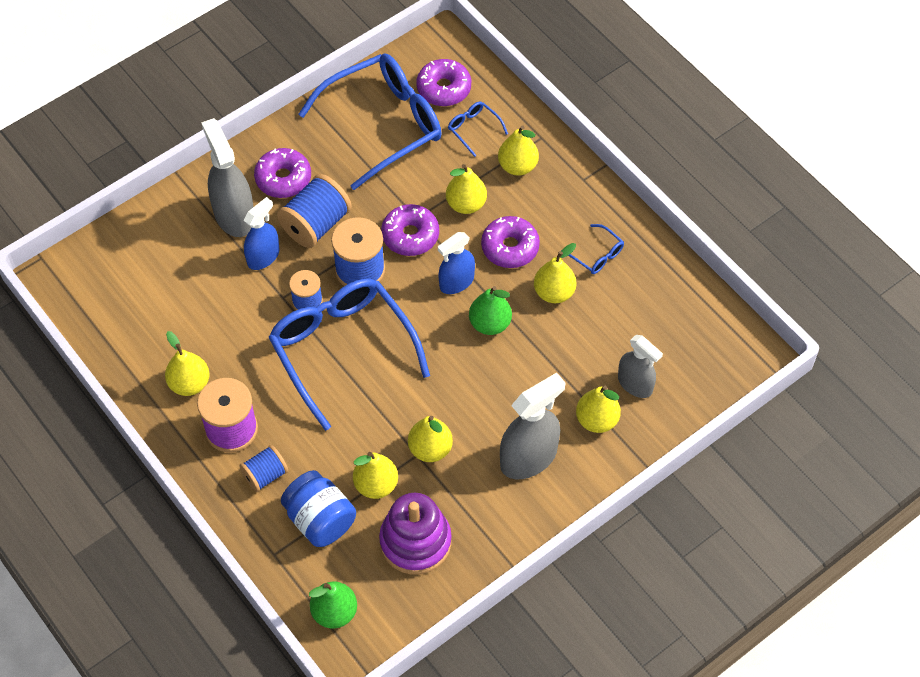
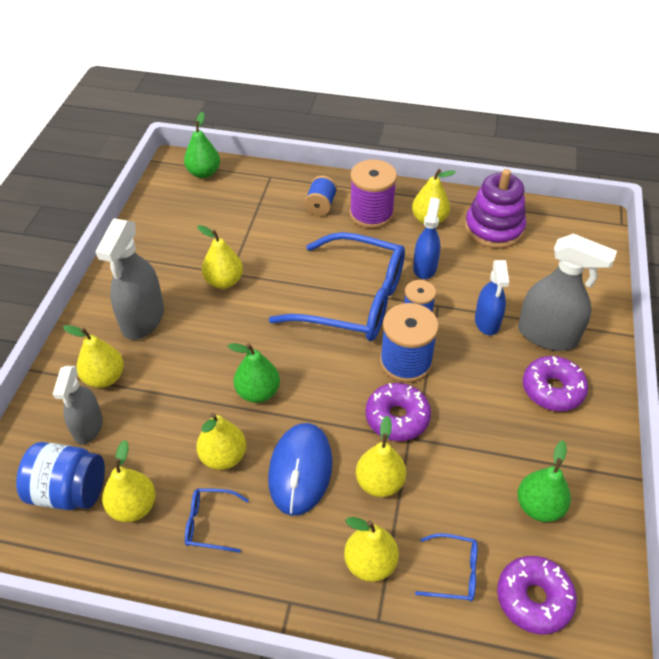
camera: 140 degrees right, 10 degrees down
blue spool [277,174,352,248] -> none
blue jar [281,470,356,547] -> blue jar moved to [16,442,105,510]
blue glasses [298,53,442,190] -> green pear [517,441,571,522]
yellow pear [353,452,398,499] -> yellow pear moved to [102,440,156,522]
purple stacking toy [379,493,452,574] -> purple stacking toy moved to [465,169,526,249]
blue spray bottle [438,232,475,294] -> blue spray bottle moved to [413,197,440,279]
purple donut [481,216,540,268] -> blue mouse [268,423,333,516]
grey spray bottle [618,335,663,398] -> grey spray bottle turned 90 degrees counterclockwise [53,366,103,444]

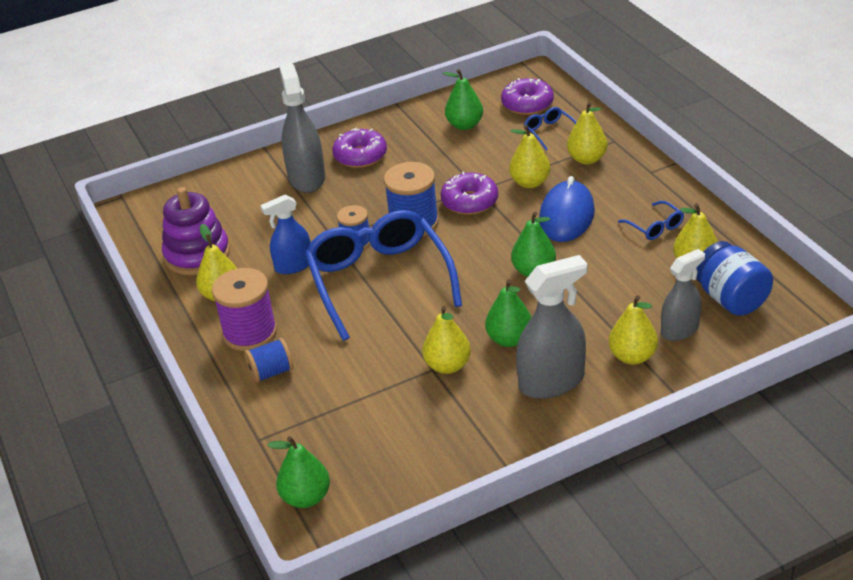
camera: 125 degrees left, 10 degrees down
yellow pear [196,413,246,470] -> none
blue mouse [268,423,333,516] -> blue mouse turned 45 degrees counterclockwise [539,176,595,242]
blue spray bottle [475,260,509,335] -> none
none -> green pear [485,279,532,347]

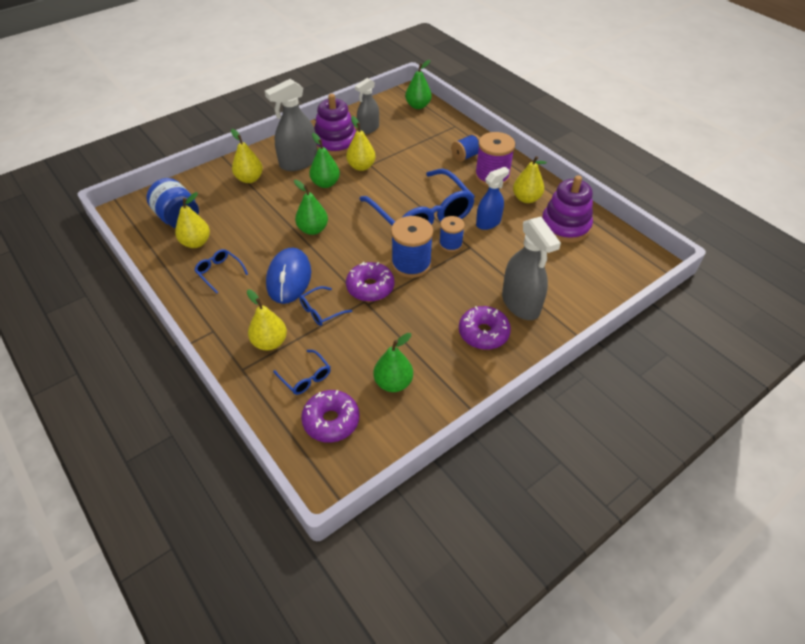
camera: 165 degrees right, 10 degrees up
yellow pear [509,125,550,188] -> blue glasses [299,286,352,326]
grey spray bottle [661,249,705,341] -> grey spray bottle moved to [355,78,379,134]
none -> purple stacking toy [315,94,356,156]

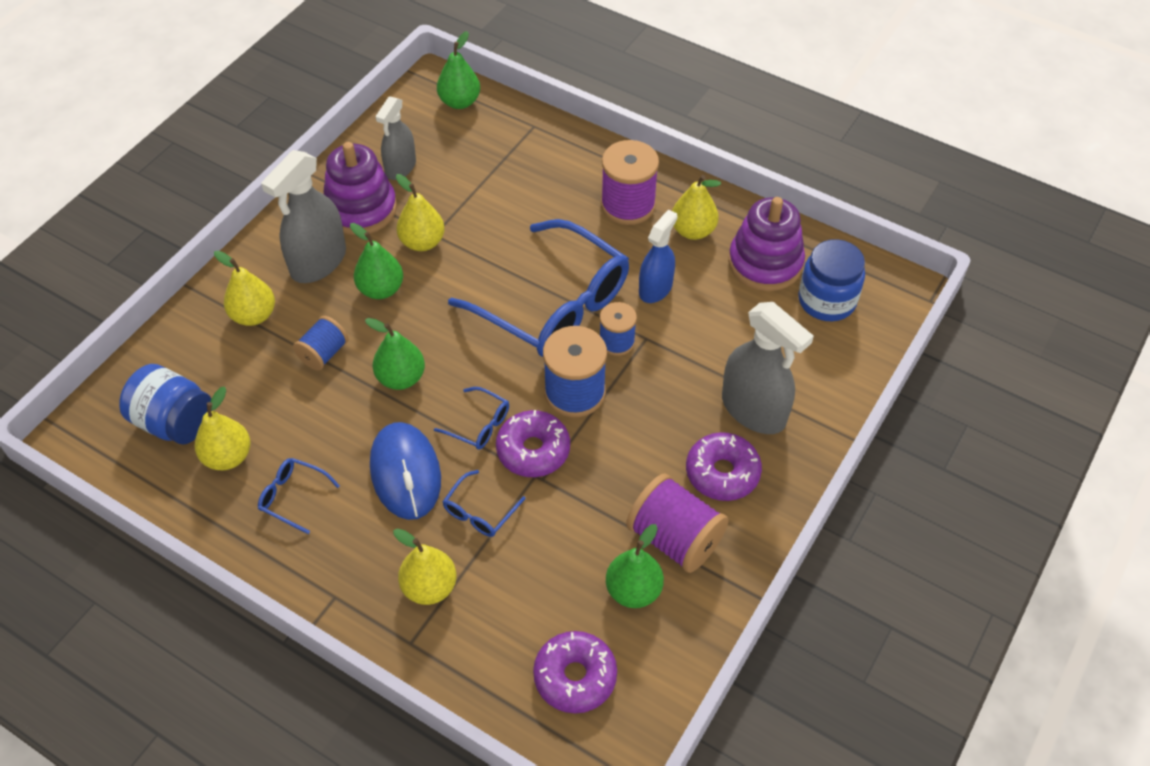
camera: 20 degrees left, 5 degrees up
blue glasses [273,350,331,395] -> blue glasses moved to [434,387,509,450]
blue spool [451,134,480,162] -> blue spool moved to [293,316,349,370]
none -> purple spool [626,473,729,573]
none -> blue jar [798,239,865,321]

